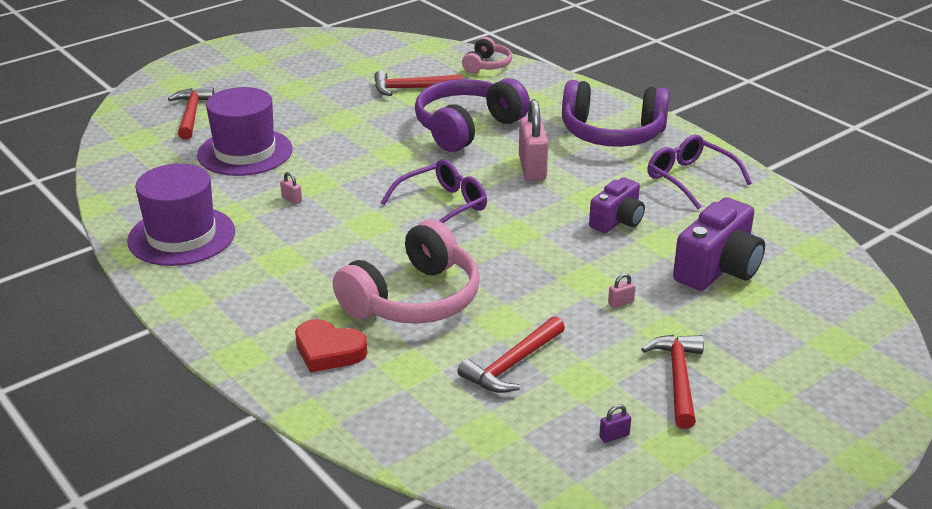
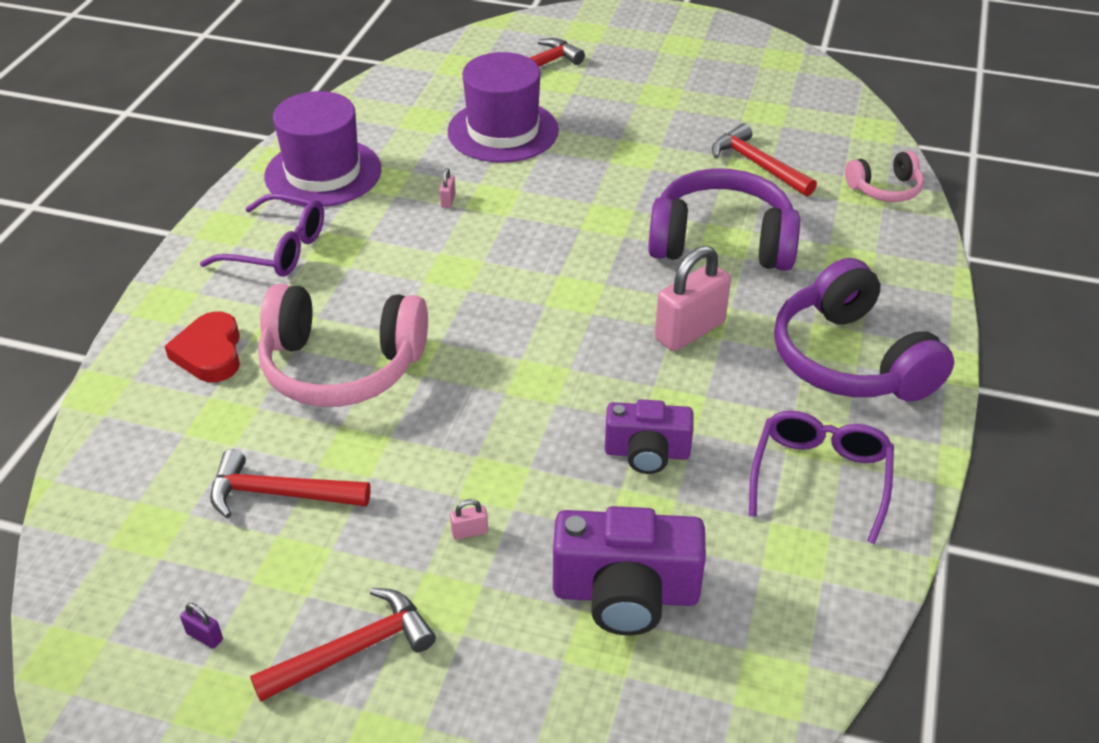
camera: 55 degrees right, 10 degrees up
purple glasses [381,159,487,224] -> purple glasses moved to [200,193,324,277]
pink padlock [608,273,636,308] -> pink padlock turned 45 degrees counterclockwise [450,499,488,540]

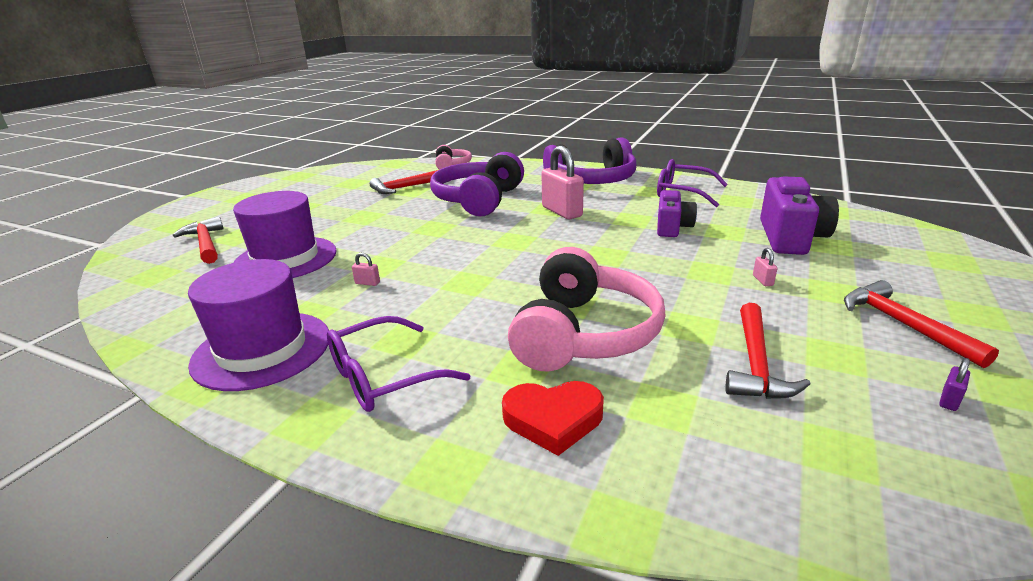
camera: 80 degrees left, 15 degrees down
purple glasses [200,193,324,277] -> purple glasses turned 150 degrees counterclockwise [327,316,471,412]

